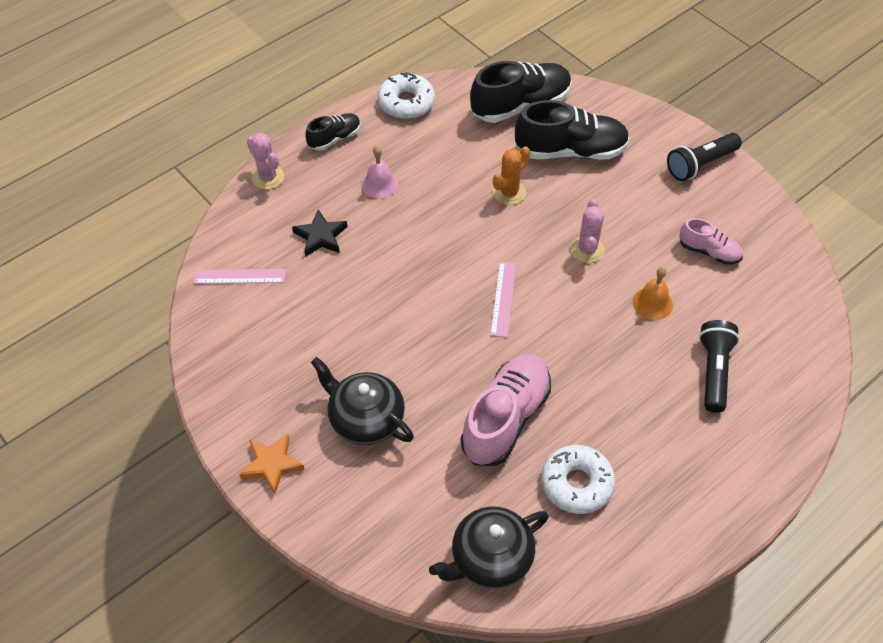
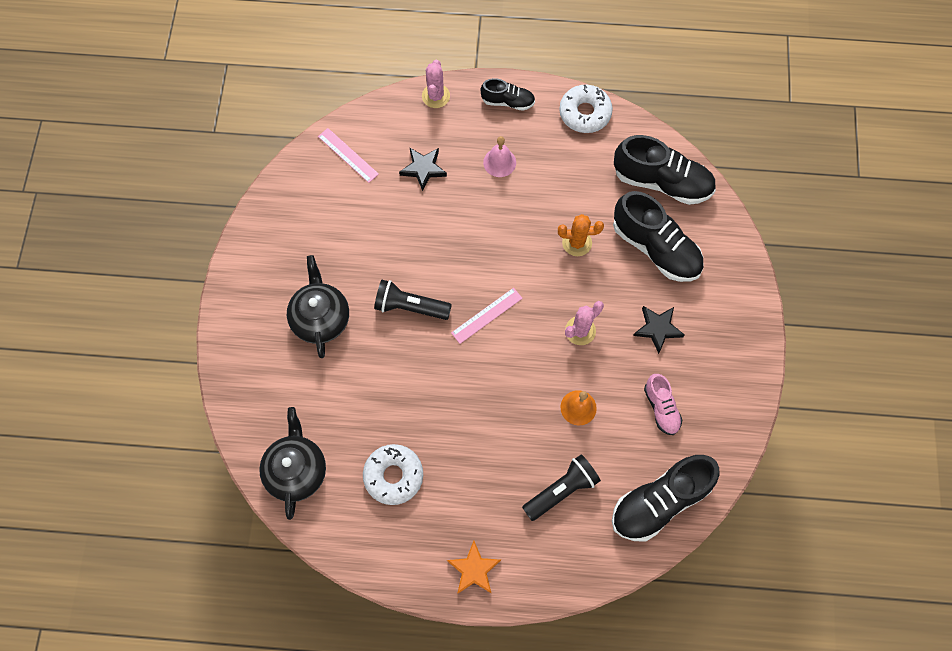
camera: 45 degrees right, 15 degrees up
orange star [239,434,305,495] -> orange star moved to [447,541,501,594]
black teapot [429,506,549,589] -> black teapot turned 75 degrees clockwise [259,407,326,520]
pink shoe [461,354,551,466] -> none
black flashlight [667,133,742,181] -> black flashlight moved to [374,280,452,320]
none -> black shoe [612,455,719,541]
none -> black star [633,306,685,354]

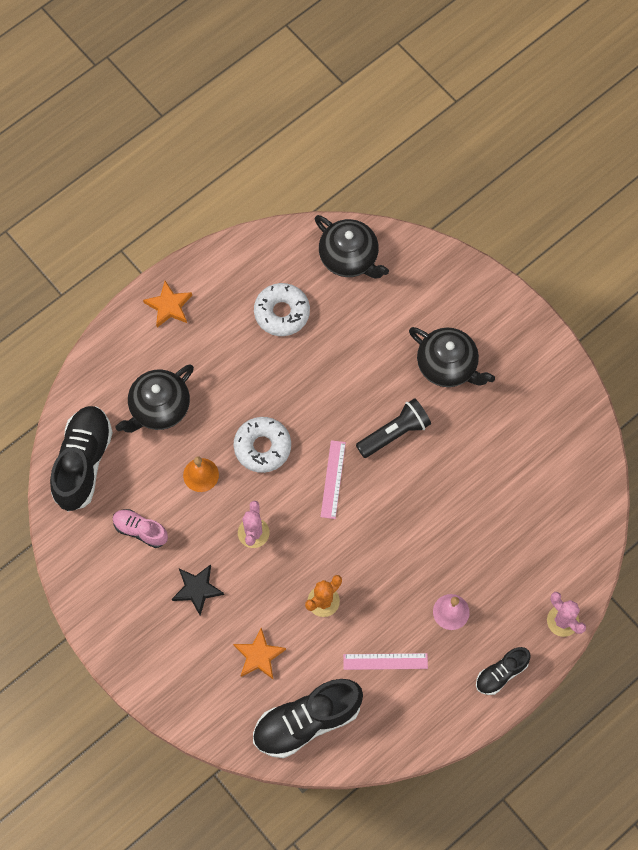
camera: 135 degrees right, 0 degrees up
pink ruler [318,128,379,183] -> pink ruler moved to [343,653,428,670]
black star [399,148,447,191] -> none
black flashlight [522,454,601,521] -> black teapot [115,364,194,433]
white donut [559,85,613,133] -> white donut moved to [234,417,291,473]
black shoe [613,191,703,282] -> orange star [233,628,286,679]

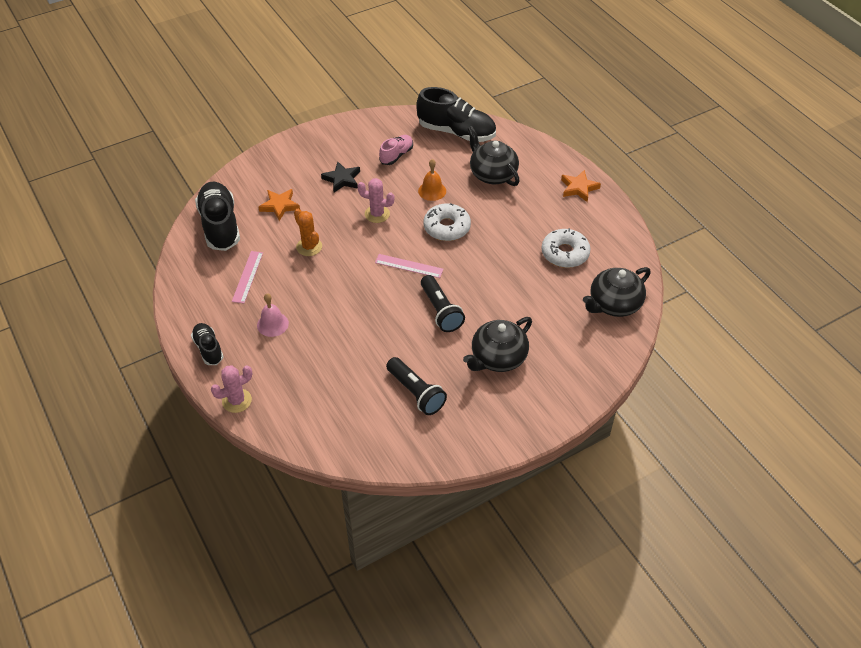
camera: 100 degrees right, 20 degrees down
none -> black flashlight [386,357,447,415]

